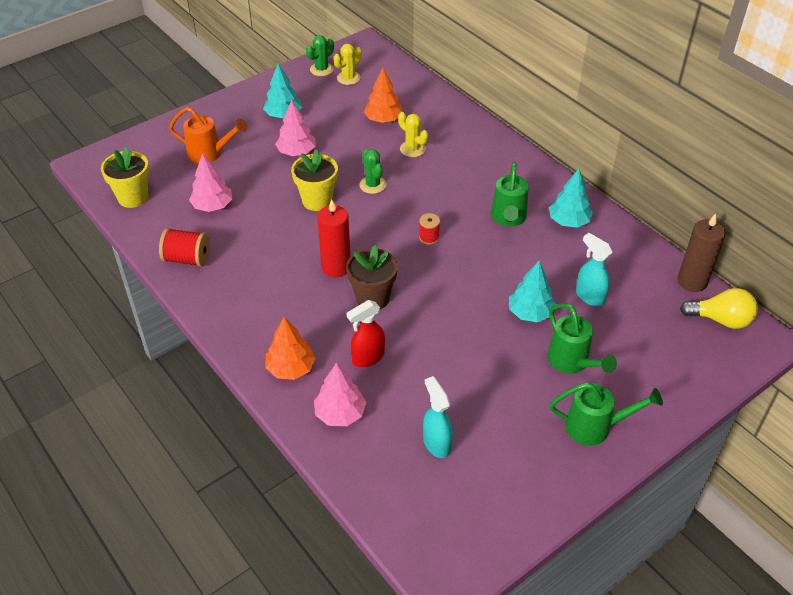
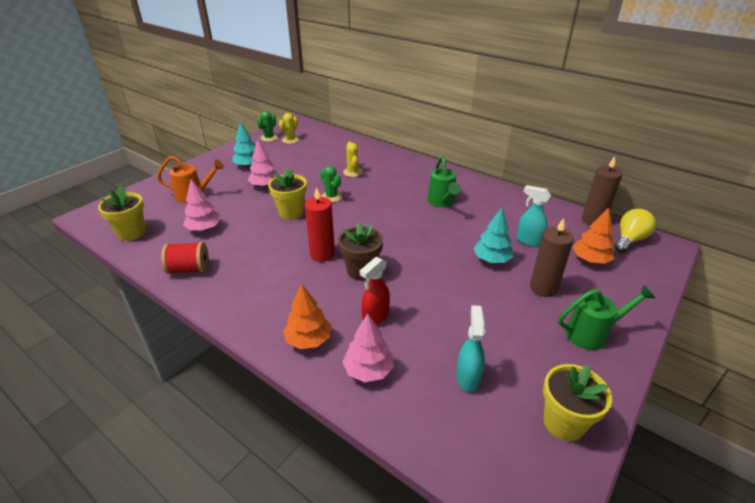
camera: 15 degrees left, 10 degrees down
orange tree [364,68,403,123] -> orange tree moved to [573,208,614,264]
yellow cactus [398,112,428,157] -> yellow cactus turned 45 degrees clockwise [343,142,363,177]
red spool [419,213,440,245] -> none
turquoise spray bottle [423,376,453,458] -> turquoise spray bottle turned 45 degrees clockwise [456,305,485,392]
green watering can [547,303,617,373] -> brown candle [530,218,574,297]
turquoise tree [549,169,593,228] -> none
yellow light bulb [680,288,758,329] -> yellow light bulb turned 45 degrees counterclockwise [614,209,656,253]
none -> yellow flower pot [543,364,612,442]

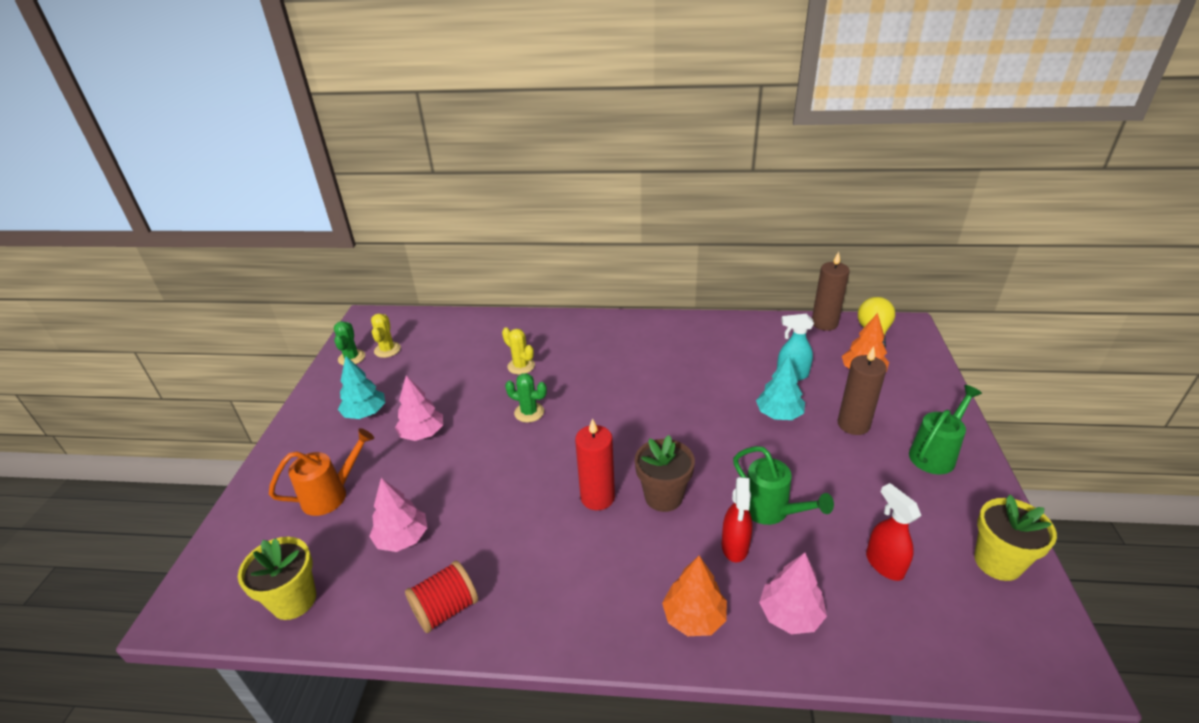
camera: 30 degrees left, 0 degrees up
yellow flower pot [268,169,307,220] -> none
green watering can [427,156,461,207] -> green watering can moved to [733,446,834,525]
turquoise spray bottle [456,305,485,392] -> red spray bottle [866,483,921,581]

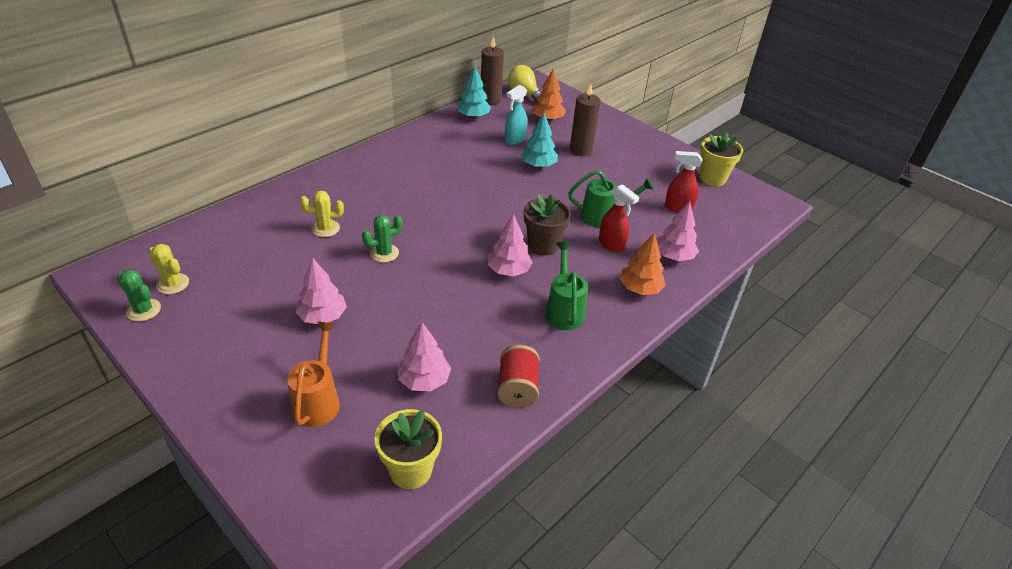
camera: 55 degrees left, 5 degrees up
turquoise tree [338,356,385,419] -> turquoise tree moved to [457,66,491,119]
red candle [575,418,615,510] -> pink tree [488,214,533,276]
green watering can [909,385,982,474] -> green watering can moved to [545,241,588,330]

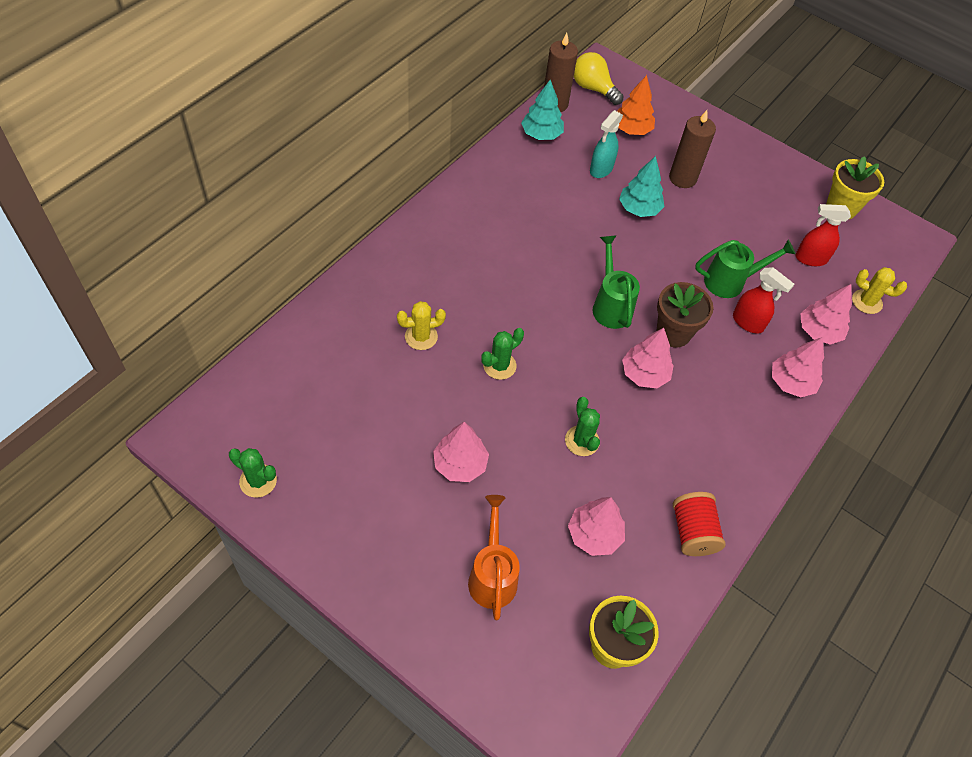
camera: 10 degrees left, 15 degrees up
yellow cactus [148,244,189,294] -> yellow cactus moved to [852,267,907,314]
green watering can [545,241,588,330] -> green watering can moved to [593,235,640,329]
orange tree [619,232,666,295] -> pink tree [772,337,824,397]
none -> green cactus [565,397,600,456]

